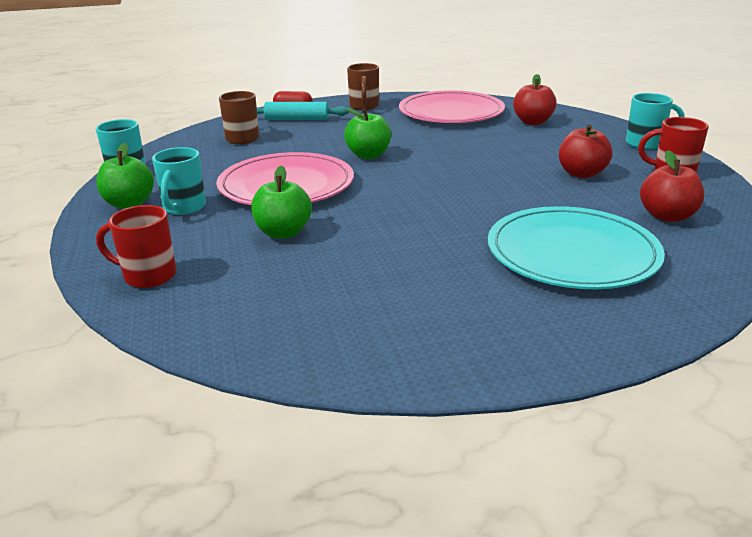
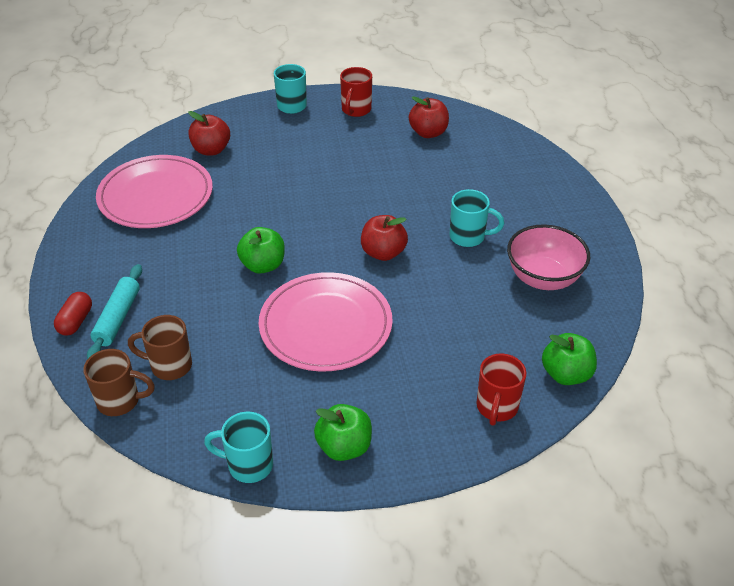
camera: 85 degrees left, 15 degrees up
turquoise mug [152,147,206,215] -> turquoise mug moved to [450,189,504,247]
green apple [251,166,312,239] -> green apple moved to [542,333,597,385]
brown mug [347,63,379,110] -> brown mug moved to [83,349,155,416]
turquoise plate [488,206,665,289] -> none
red apple [559,124,612,178] -> red apple moved to [361,215,408,261]
none -> pink bowl [507,224,590,290]

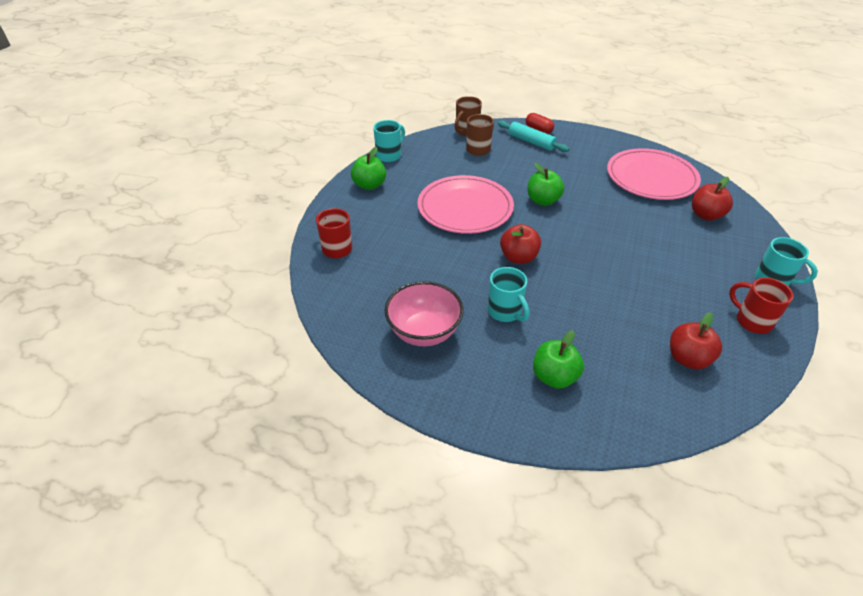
camera: 120 degrees right, 0 degrees up
turquoise mug [450,189,504,247] -> turquoise mug turned 75 degrees counterclockwise [488,267,529,322]
green apple [542,333,597,385] -> green apple moved to [533,330,584,389]

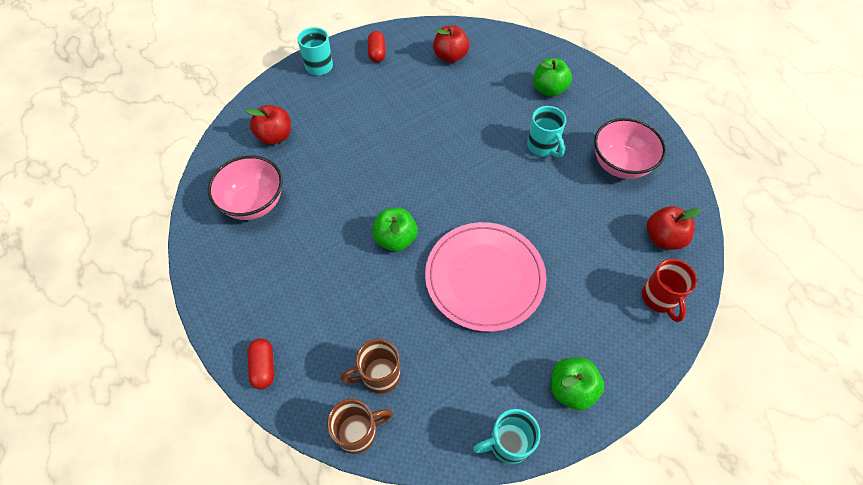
camera: 145 degrees left, 15 degrees up
turquoise mug [488,267,529,322] -> turquoise mug turned 150 degrees clockwise [527,106,566,158]
turquoise rolling pin [498,121,569,152] -> none
red apple [500,224,541,264] -> red apple moved to [647,206,701,250]
pink plate [607,148,701,200] -> pink bowl [208,155,283,220]
red mug [729,278,794,334] -> red capsule [368,31,386,63]

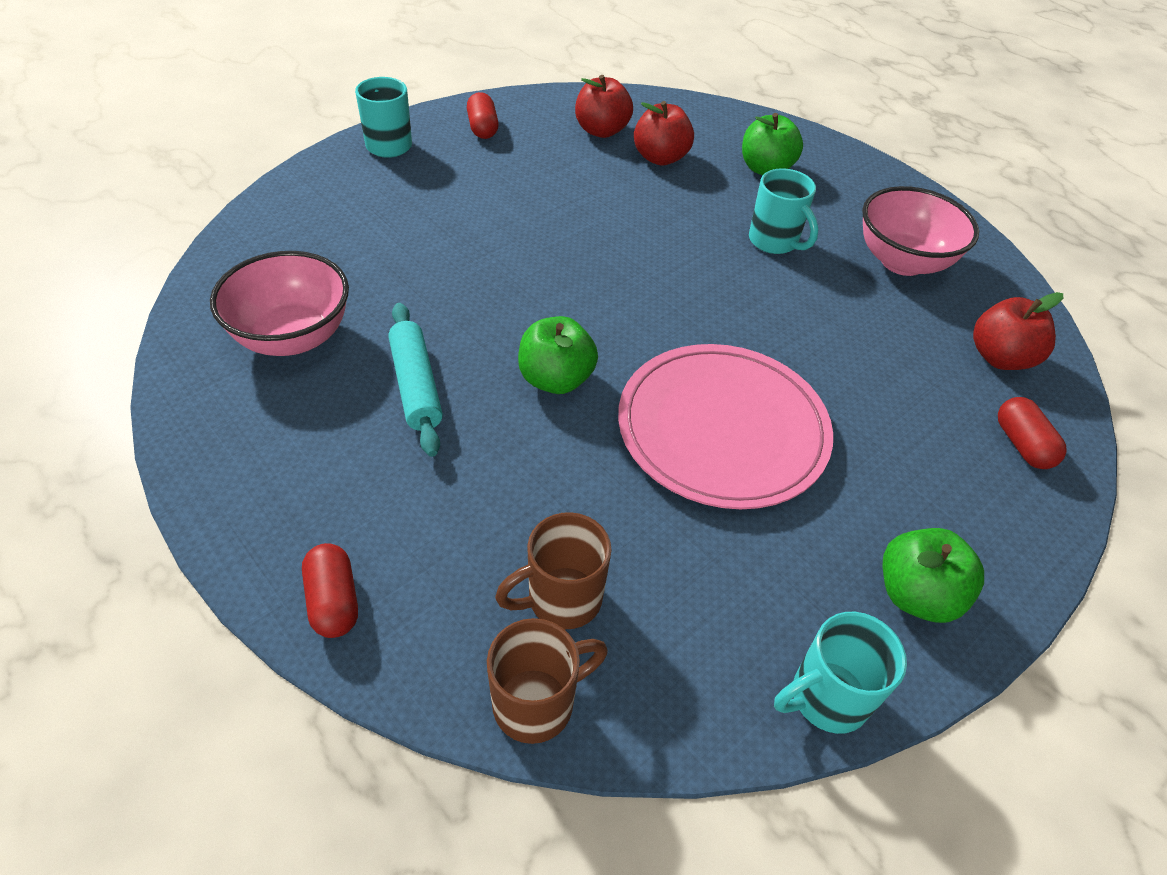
camera: 10 degrees left, 10 degrees down
red apple [246,105,291,145] -> red apple moved to [634,101,694,165]
red mug [642,259,697,322] -> red capsule [998,397,1067,469]
none -> turquoise rolling pin [388,303,443,457]

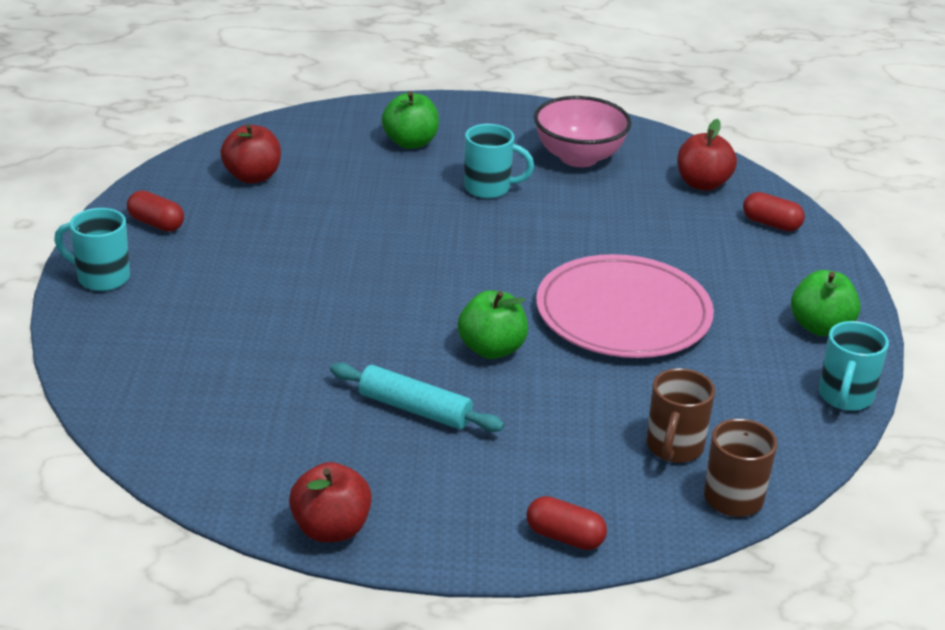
camera: 45 degrees left, 15 degrees down
pink bowl [210,251,349,356] -> none
red apple [634,101,694,165] -> red apple moved to [289,462,372,542]

